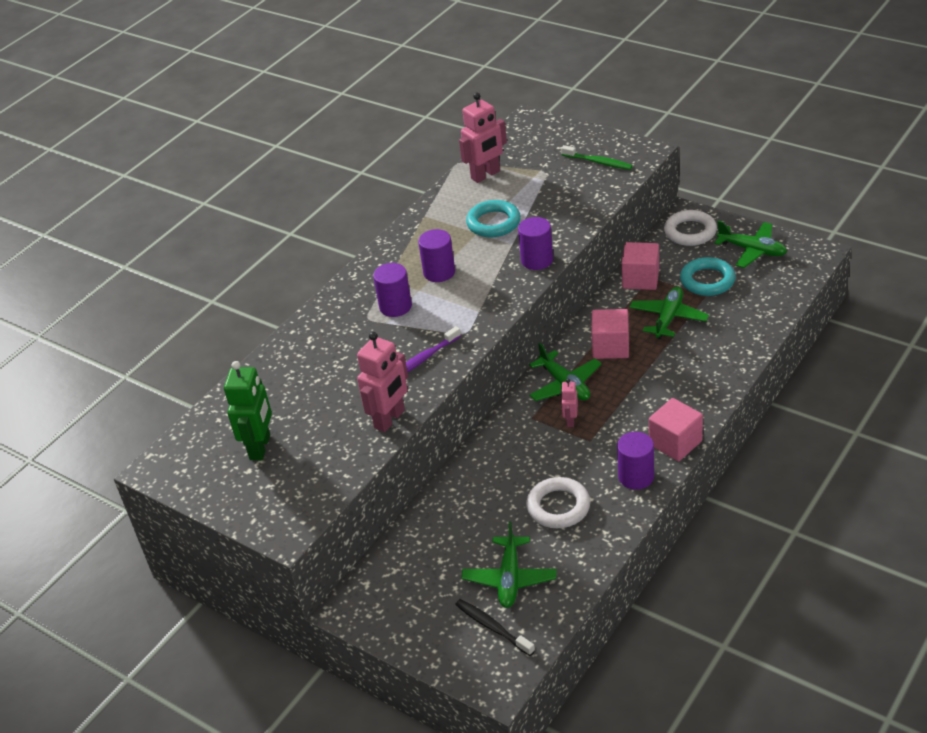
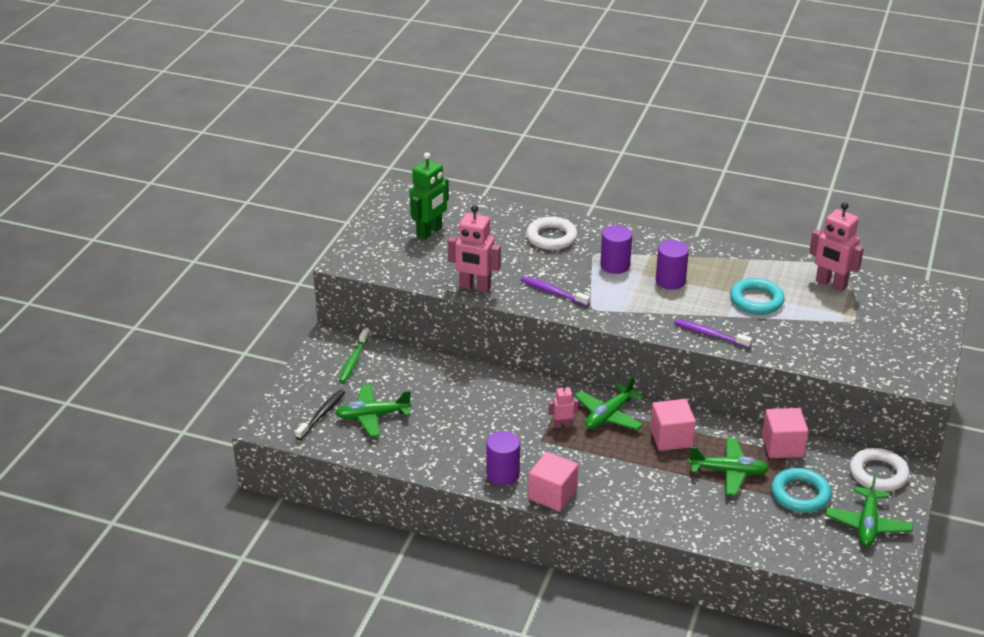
camera: 70 degrees right, 5 degrees down
green robot [224,361,272,460] -> green robot turned 45 degrees counterclockwise [410,152,449,240]
purple cylinder [518,217,553,270] -> purple toothbrush [674,319,752,348]
white ring [526,477,590,528] -> white ring moved to [526,217,577,250]
green toothbrush [561,145,633,170] -> green toothbrush moved to [339,329,369,383]

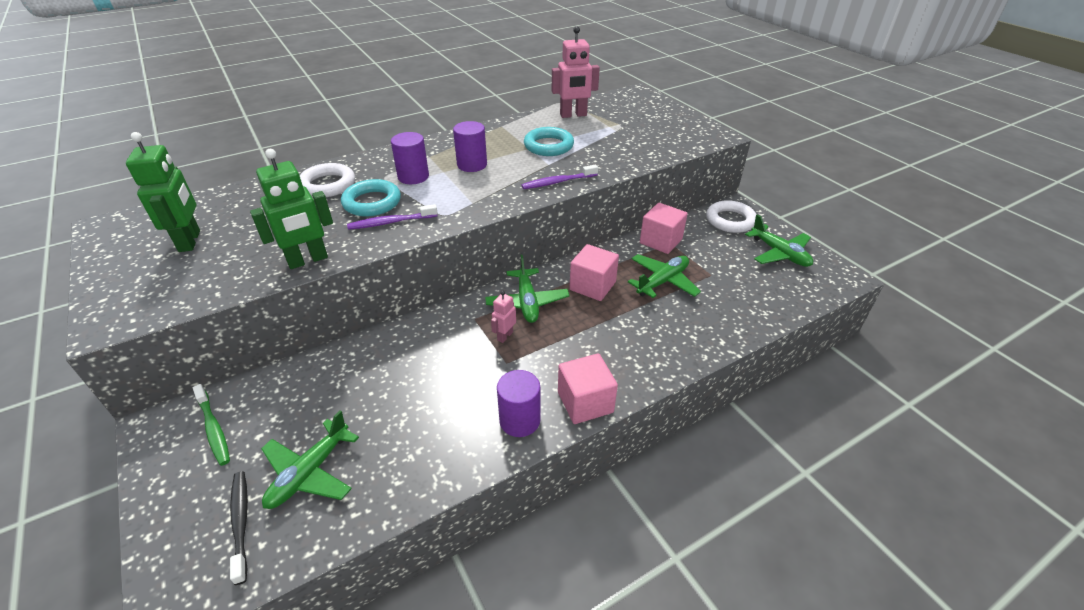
camera: 50 degrees left, 5 degrees up
pink robot [448,205,501,293] -> green robot [250,149,333,269]
turquoise ring [771,468,831,513] -> turquoise ring moved to [341,179,401,216]

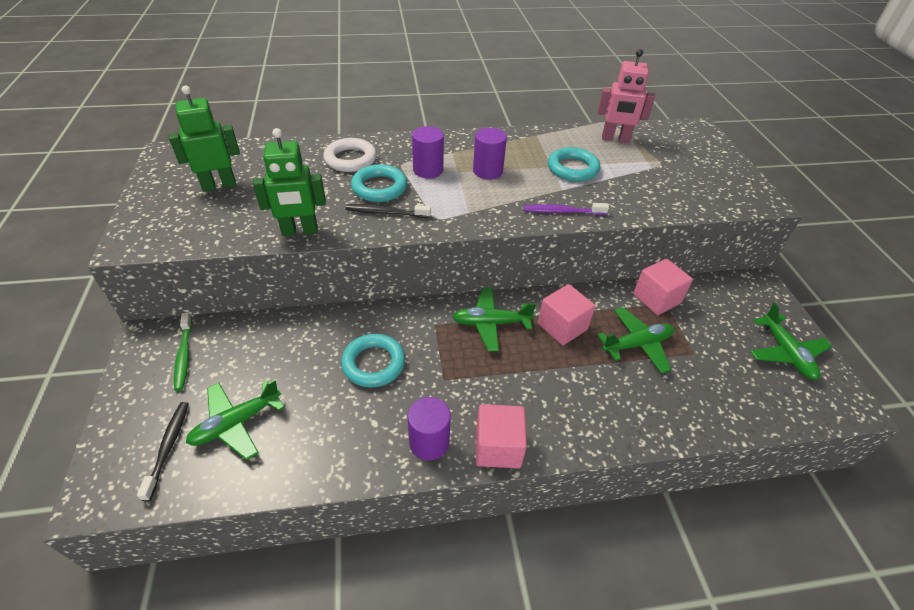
camera: 20 degrees right, 5 degrees up
green robot [126,132,200,252] -> green robot turned 120 degrees counterclockwise [169,86,240,191]
purple toothbrush [347,204,438,230] -> black toothbrush [346,204,431,218]
green plane [485,255,570,323] -> green plane turned 75 degrees clockwise [453,288,536,351]
pink robot [491,291,516,343] -> none
white ring [706,200,757,233] -> none
none -> turquoise ring [341,334,405,387]

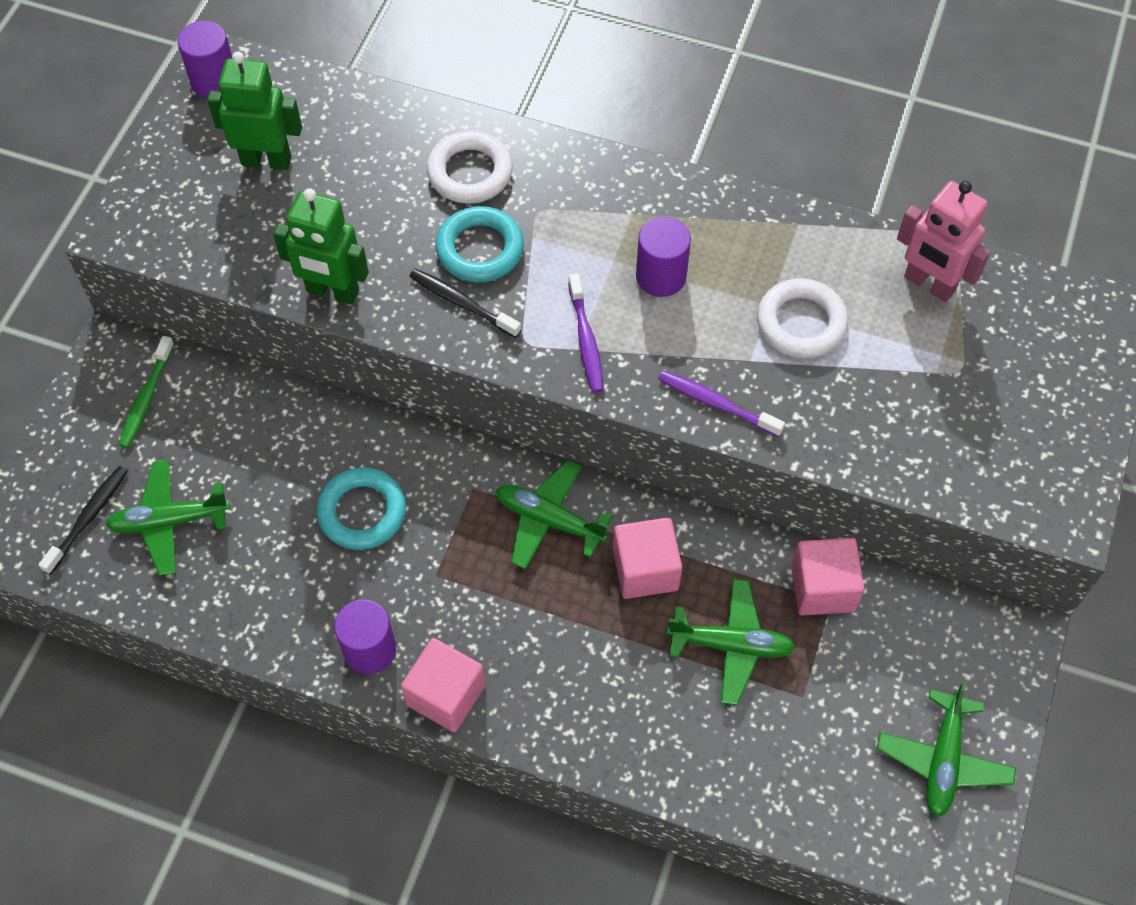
camera: 30 degrees right, 15 degrees up
purple cylinder [412,126,444,178] -> purple cylinder moved to [178,20,232,98]
turquoise ring [548,147,600,182] -> white ring [757,278,848,358]
none -> purple toothbrush [568,274,604,393]

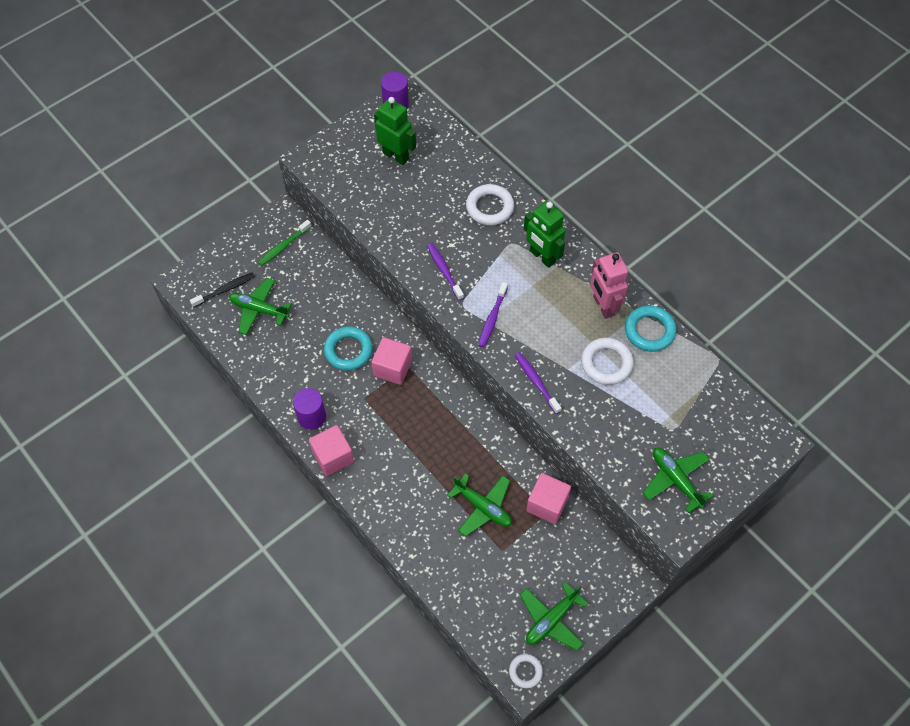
camera: 30 degrees right, 0 degrees up
green robot [273,188,369,304] -> green robot moved to [524,201,566,268]
black toothbrush [409,269,521,338] -> purple toothbrush [427,243,464,300]
turquoise ring [436,206,524,282] -> turquoise ring moved to [625,306,676,352]
green plane [496,460,613,569] -> green plane moved to [643,448,713,513]
pink cube [613,517,682,599] -> pink cube moved to [371,337,412,385]
purple cylinder [636,217,691,297] -> none
pink robot [897,181,990,302] -> pink robot moved to [590,252,628,319]
none -> white ring [509,654,543,688]

